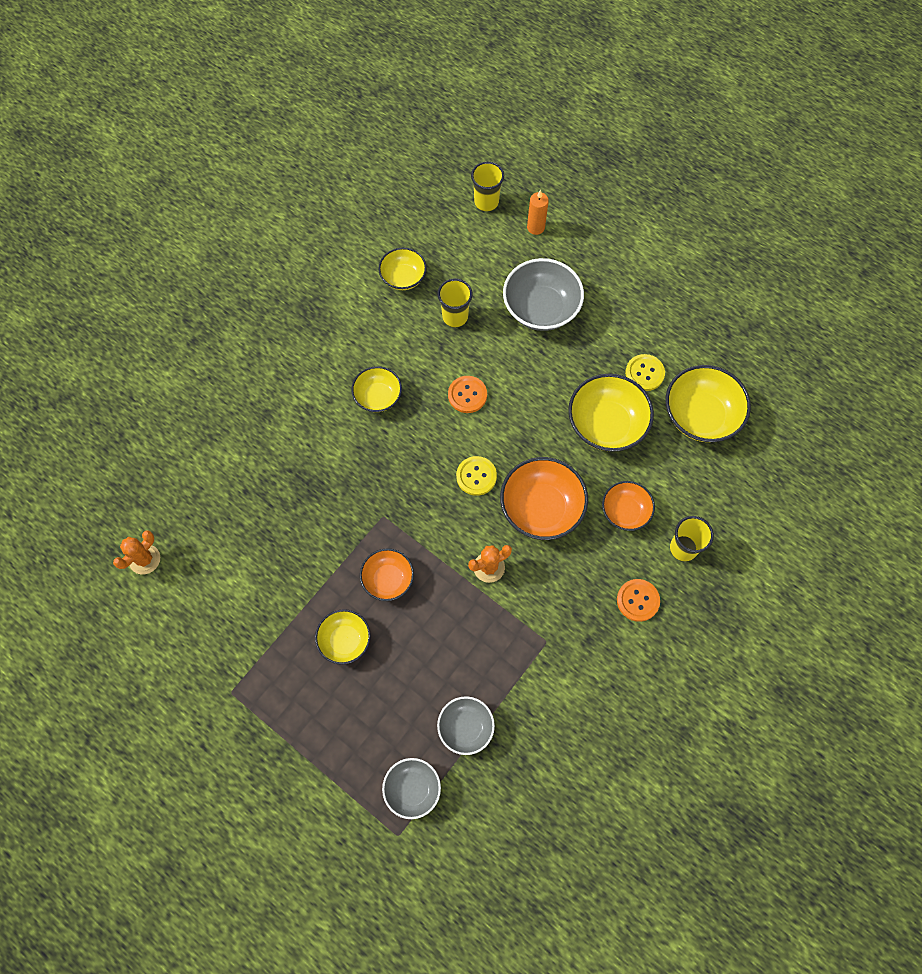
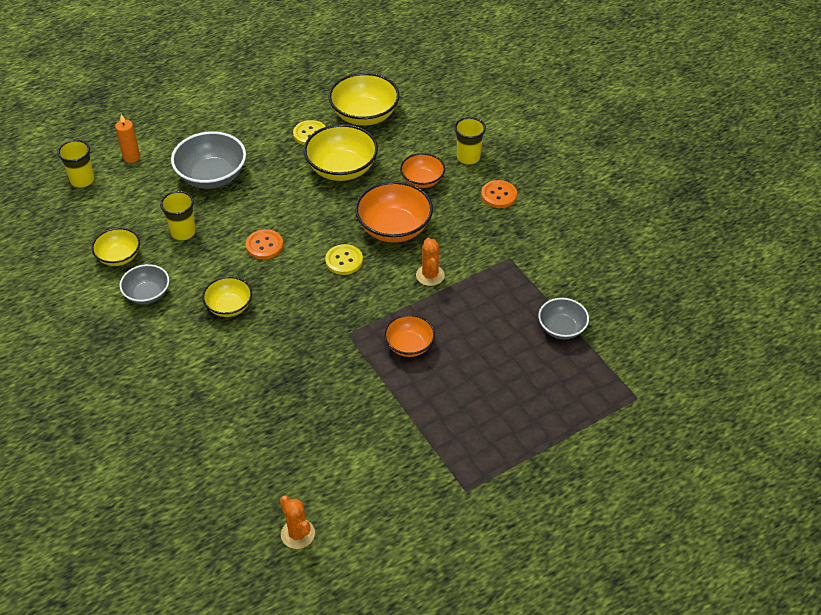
camera: 70 degrees left, 20 degrees down
yellow bowl [315,609,371,665] -> none
grey bowl [382,758,441,819] -> grey bowl moved to [120,264,169,304]

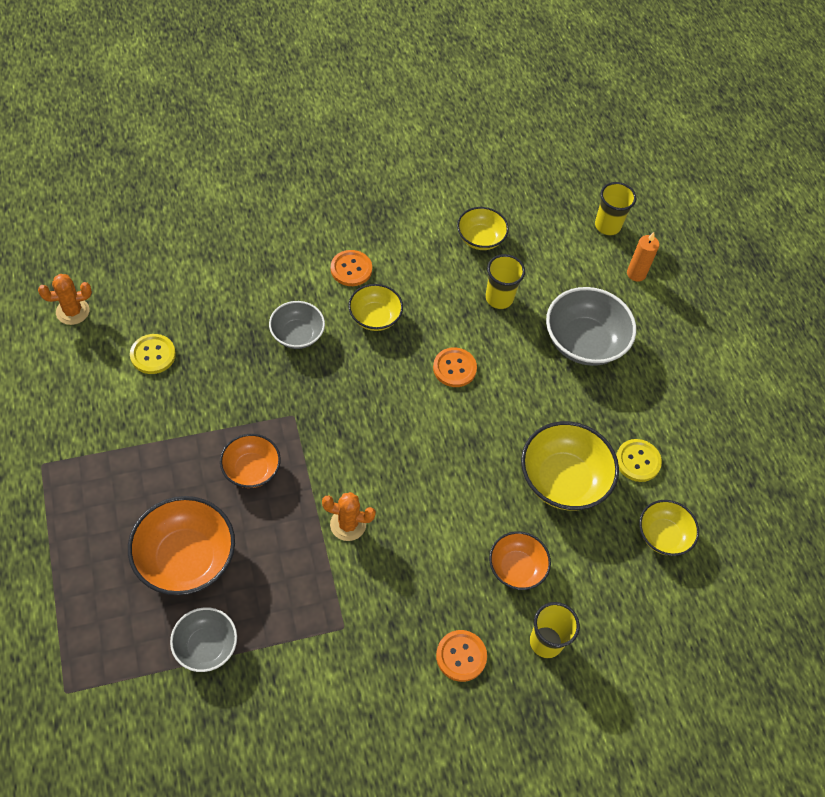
camera: 100 degrees right, 10 degrees up
grey bowl [120,264,169,304] -> grey bowl moved to [269,301,325,349]
yellow button [325,244,363,275] -> yellow button moved to [130,334,176,374]
yellow bowl [328,73,399,126] -> yellow bowl [639,500,699,556], size x0.61
orange bowl [355,181,433,242] -> orange bowl moved to [128,496,235,595]
none -> orange button [331,250,372,286]

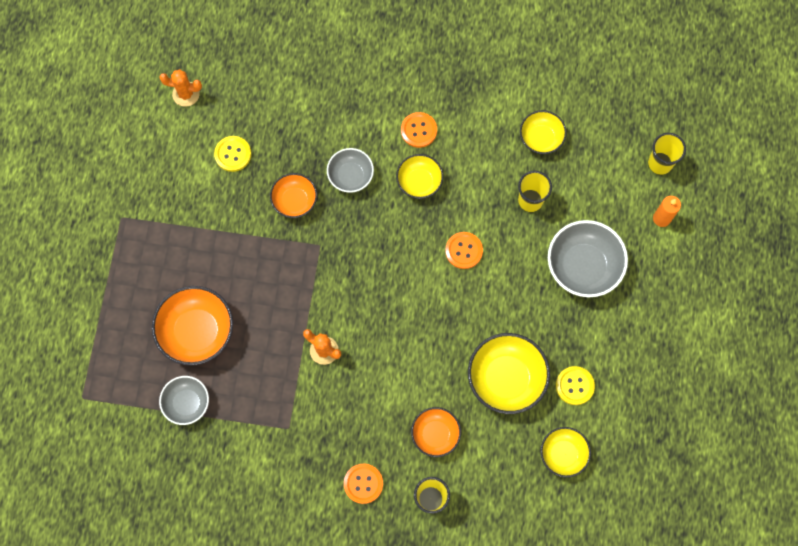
camera: 30 degrees right, 15 degrees up
orange bowl [220,434,281,488] -> orange bowl moved to [270,173,317,218]

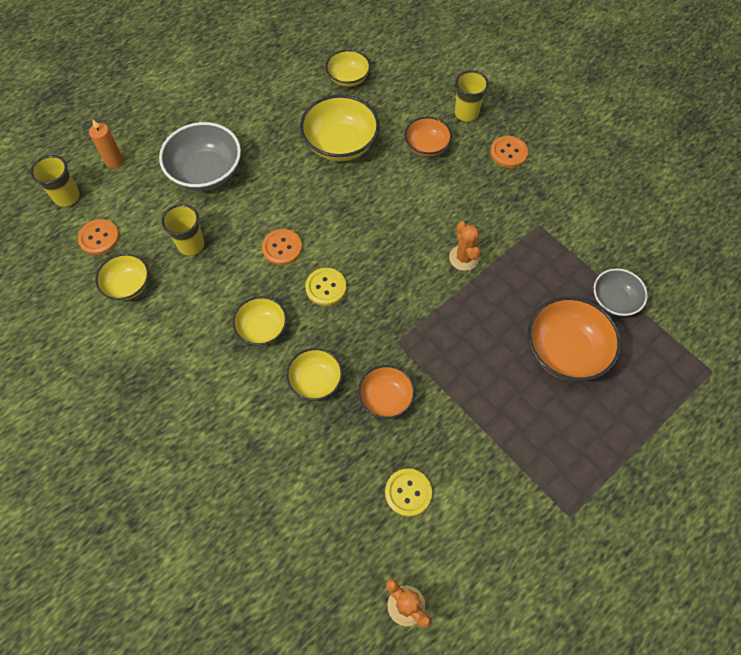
camera: 140 degrees left, 10 degrees down
grey bowl [327,148,374,193] -> yellow bowl [286,348,343,401]
orange button [401,112,437,148] -> orange button moved to [78,219,119,255]
yellow button [556,366,595,405] -> yellow button moved to [305,268,346,306]

